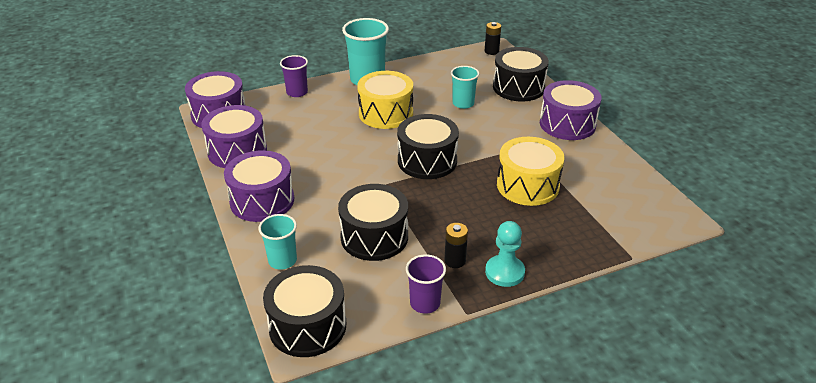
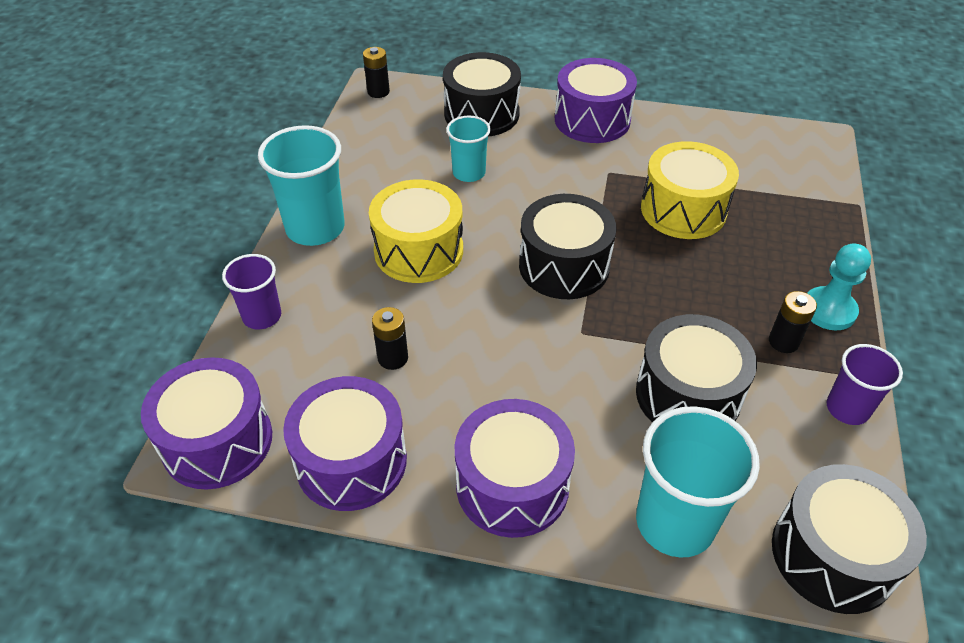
camera: 55 degrees left, 10 degrees up
turquoise cup [258,214,297,270] -> turquoise cup [636,406,760,558], size x1.68
none -> black battery [372,307,408,370]

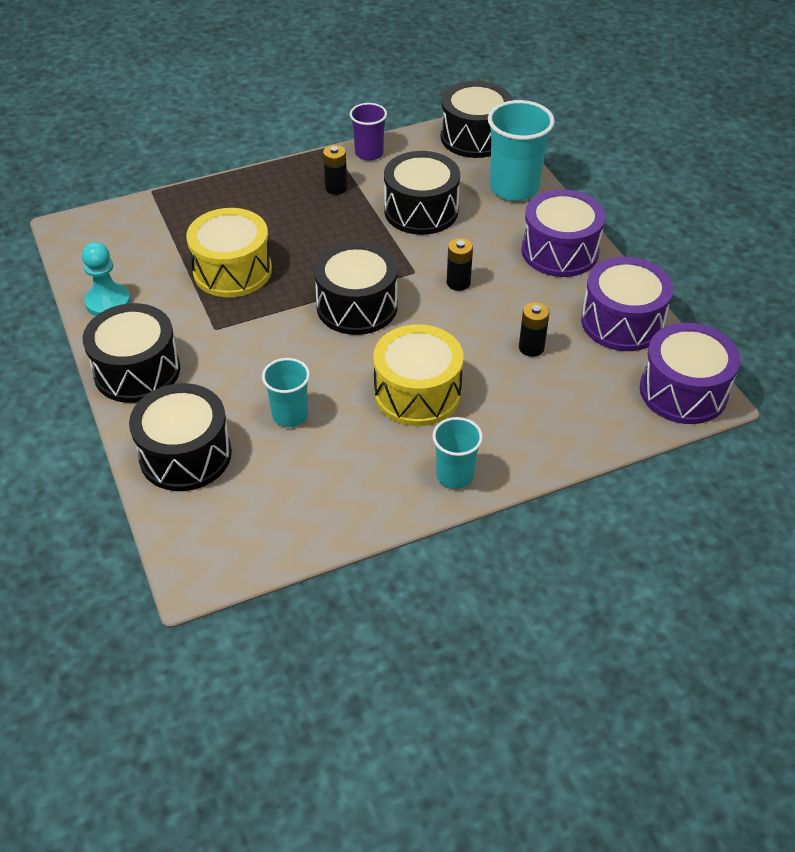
camera: 125 degrees left, 0 degrees up
purple cup [222,254,281,329] -> none
turquoise cup [258,125,344,246] -> turquoise cup [432,417,483,489], size x0.60
black battery [363,47,390,98] -> black battery moved to [447,238,473,291]
purple drum [555,58,637,143] -> black drum [83,303,180,403]
turquoise pawn [807,243,871,330] -> turquoise pawn moved to [82,242,131,316]

